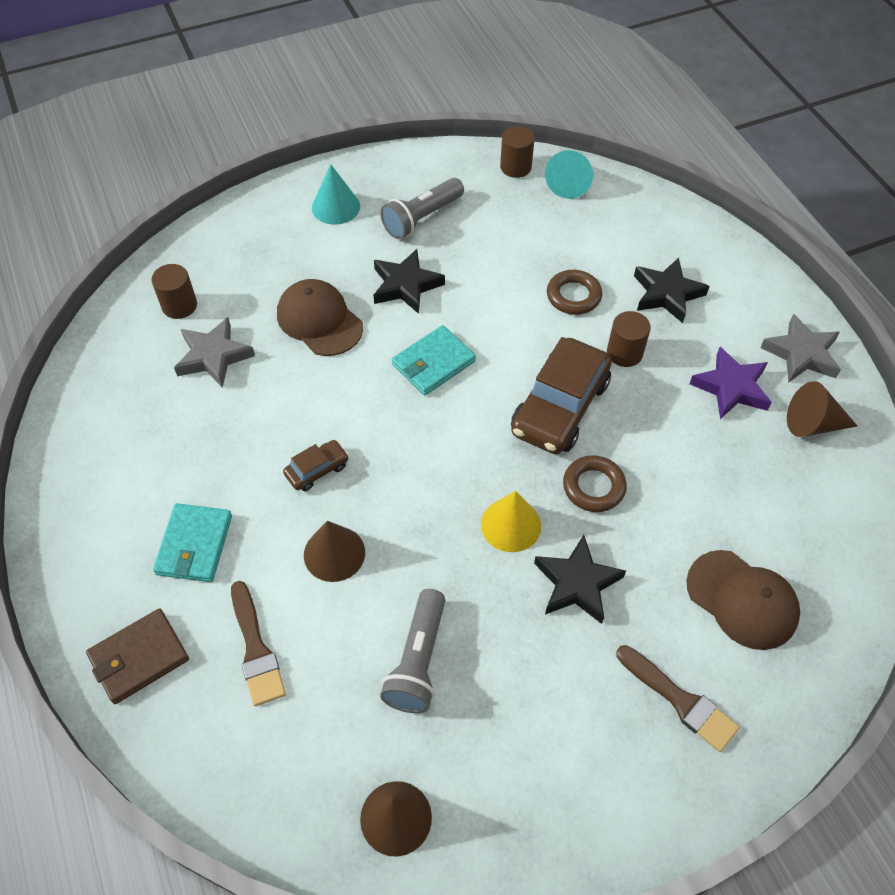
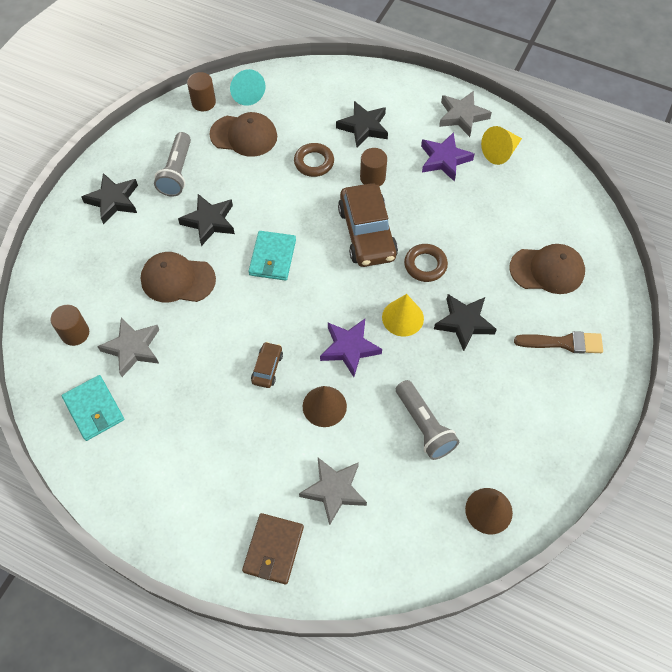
camera: 40 degrees left, 5 degrees up
turquoise wallet [153,503,232,582] -> turquoise wallet moved to [62,375,124,441]
brown brush [231,581,286,706] -> grey star [299,458,367,525]
turquoise cone [312,164,360,225] -> black star [82,173,138,224]
brown cone [787,381,857,437] -> yellow cone [481,126,522,165]
none -> brown cap [209,112,277,157]
none -> purple star [320,319,382,377]

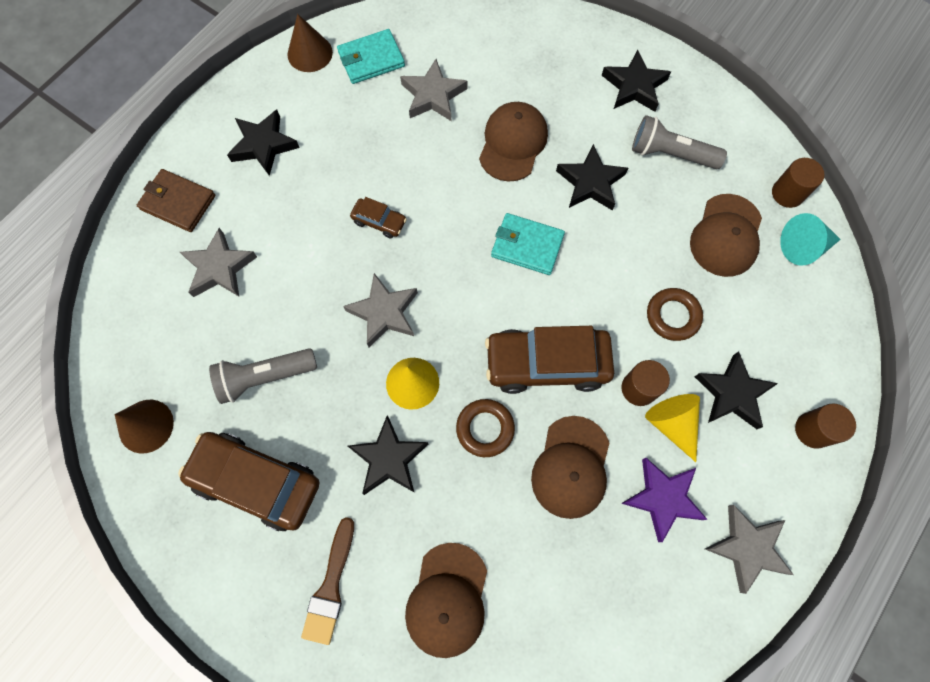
camera: 100 degrees right, 10 degrees up
brown cylinder [50,305,89,346] -> brown cylinder moved to [795,404,856,449]
brown cone [303,386,347,427] -> brown cone moved to [288,14,333,72]
purple star [320,319,382,377] -> grey star [343,273,418,347]
yellow cone [481,126,522,165] -> yellow cone moved to [645,394,700,462]
none -> brown car [178,432,320,531]
none -> black star [227,110,300,176]
none -> brown cap [531,416,610,519]

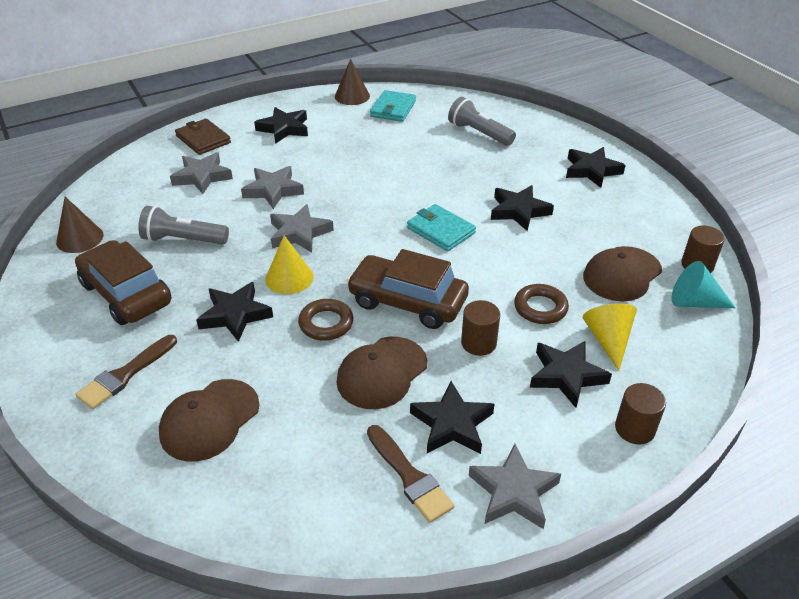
camera: 25 degrees right, 30 degrees down
turquoise wallet [337,29,405,84] -> turquoise wallet turned 75 degrees counterclockwise [370,90,416,122]
brown car [350,197,407,238] -> none
grey star [400,59,467,121] -> grey star moved to [241,166,304,209]
brown cap [479,102,548,182] -> none
purple star [621,458,708,542] -> black star [410,381,495,454]
grey flashlight [632,115,727,169] -> grey flashlight moved to [448,97,516,146]
yellow cone [645,394,700,462] -> yellow cone moved to [583,303,637,371]
none -> brown brush [367,425,454,523]

